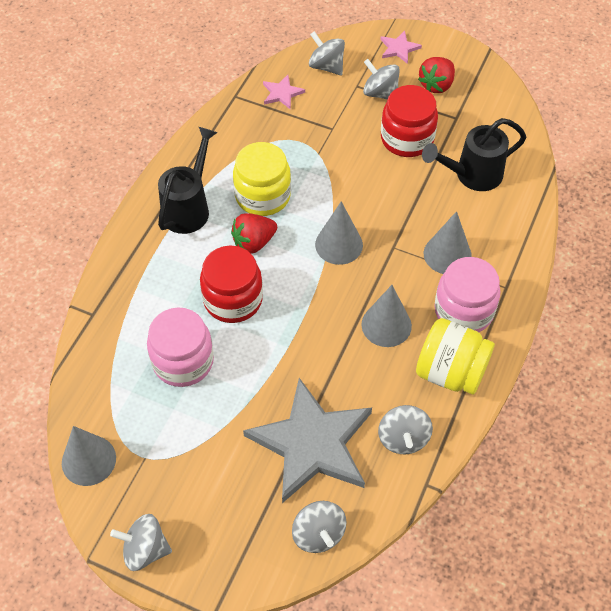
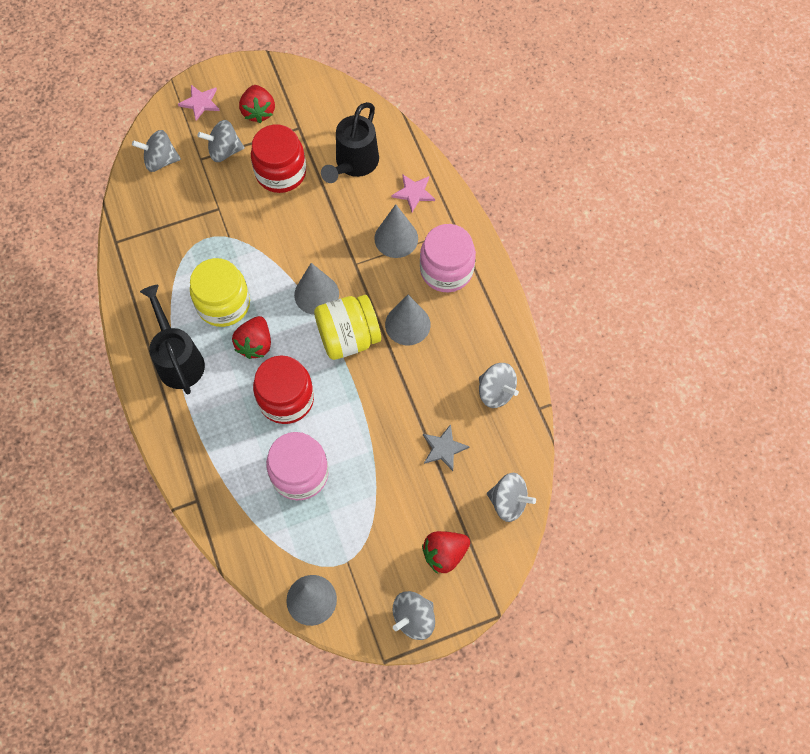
camera: 45 degrees left, 10 degrees up
grey star [243,378,372,503] -> grey star [423,424,470,471], size x0.41
pink star [263,75,305,110] -> pink star moved to [392,174,435,212]
yellow jar [416,318,495,394] -> yellow jar moved to [314,295,381,360]
none -> red strawberry [422,531,470,574]

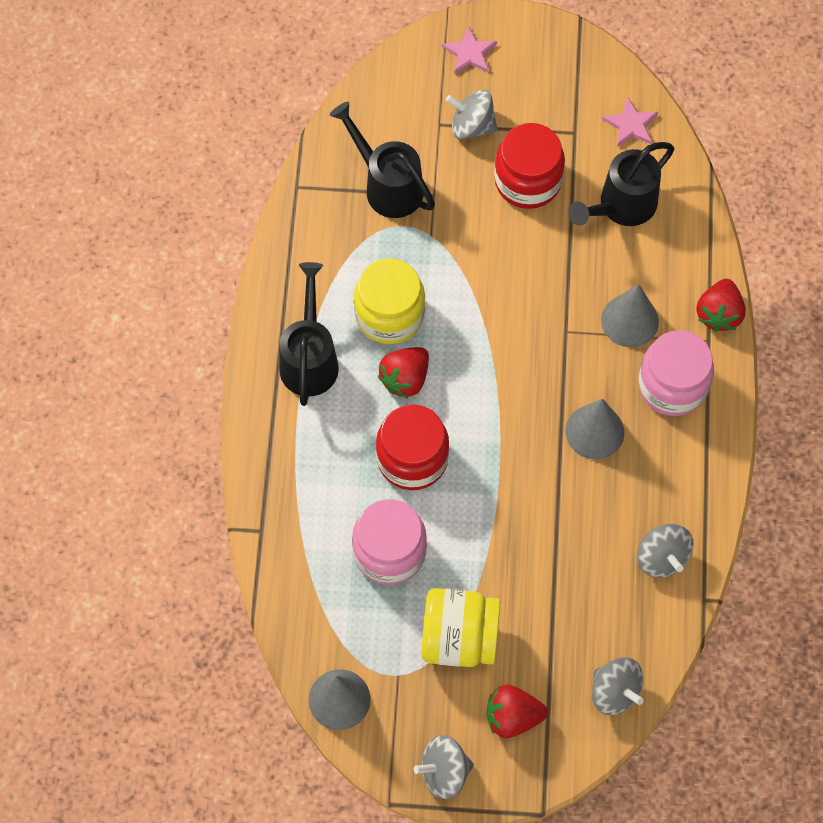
camera: 25 degrees right, 0 degrees up
grey spinning top [132,130,181,172] -> none
red strawberry [239,85,275,123] -> red strawberry moved to [696,279,746,332]
grey cone [294,263,339,315] -> none
yellow jar [314,295,381,360] -> yellow jar moved to [421,588,500,667]
pink star [392,174,435,212] -> pink star moved to [602,97,658,147]
grey star [423,424,470,471] -> none
none -> black watering can [330,102,435,218]

